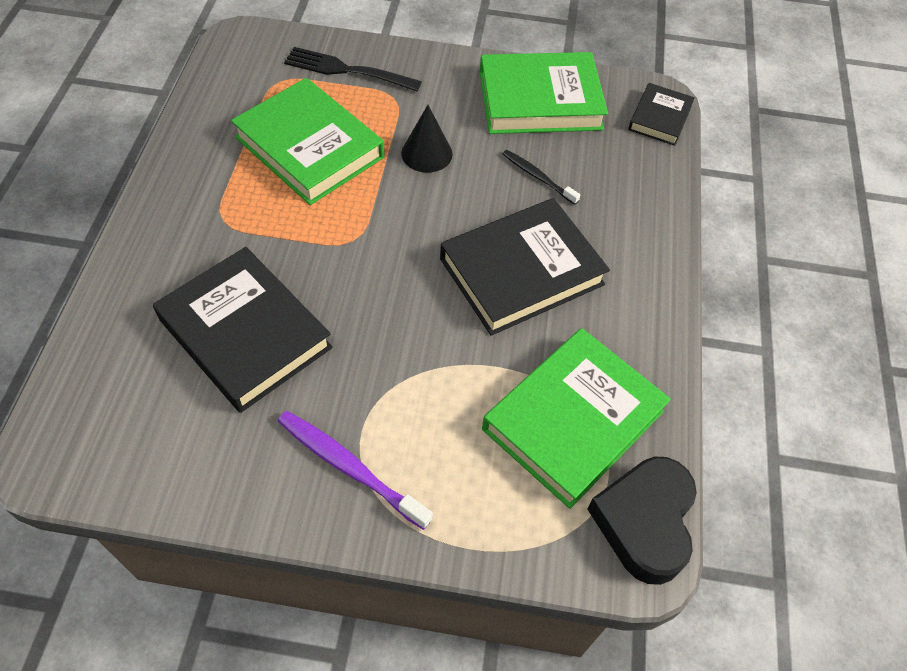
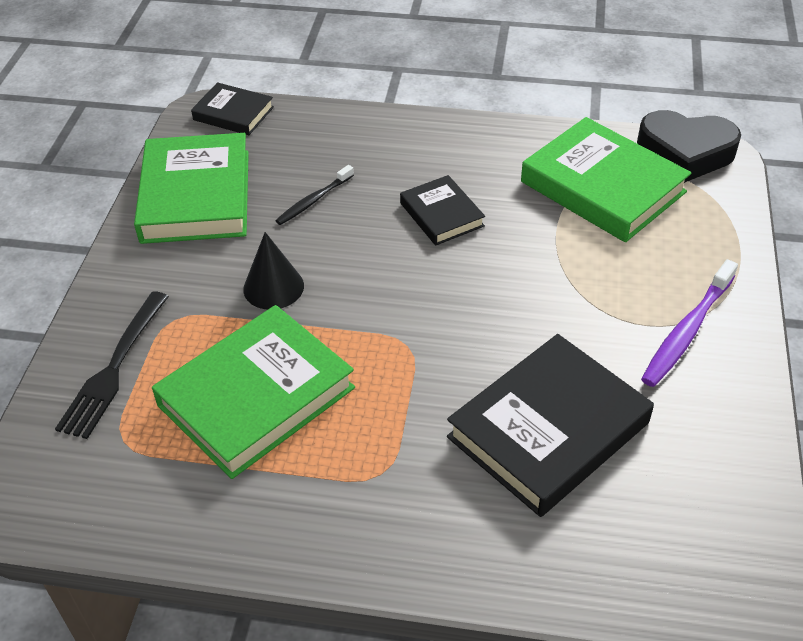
camera: 85 degrees left, 10 degrees down
black book [440,198,610,336] -> black book [400,175,485,245], size x0.54

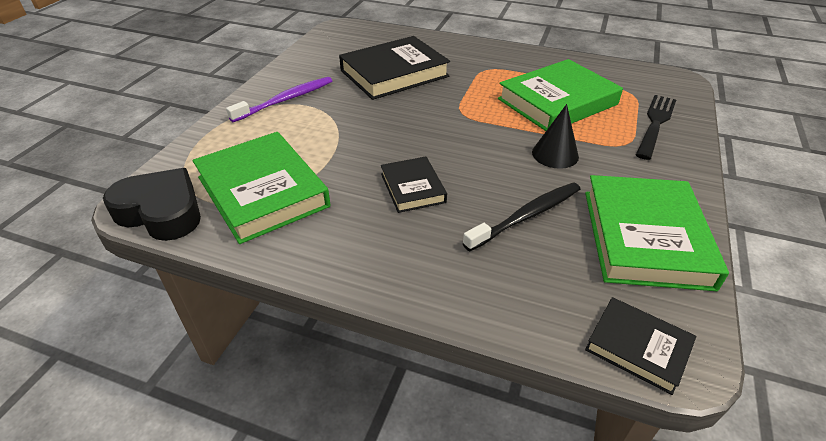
camera: 170 degrees left, 5 degrees down
black toothbrush [276,165,354,225] -> black toothbrush [463,182,580,251], size x1.58

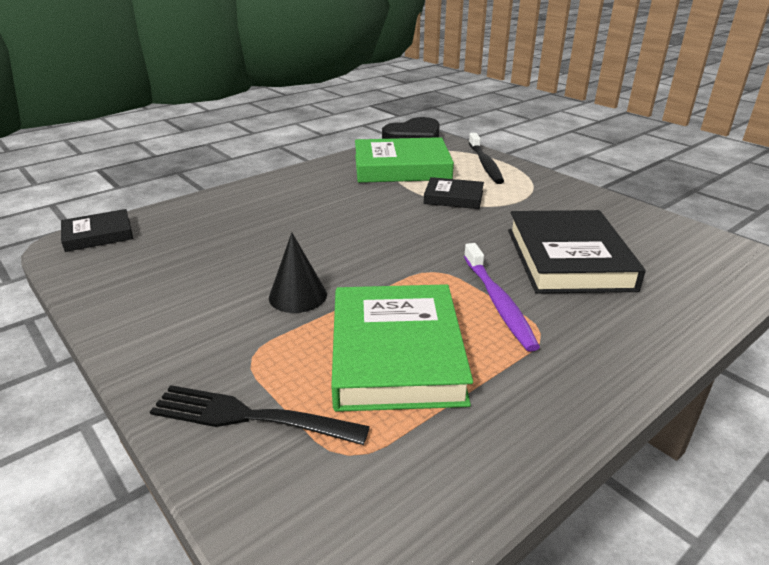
camera: 120 degrees right, 10 degrees down
purple toothbrush [226,77,332,122] -> purple toothbrush moved to [464,243,540,352]
black book [381,157,447,213] -> black book moved to [424,177,484,209]
black toothbrush [463,182,580,251] -> black toothbrush moved to [469,133,504,184]
green book [585,175,729,291] -> none
black fork [636,95,676,160] -> black fork turned 135 degrees clockwise [150,385,370,445]

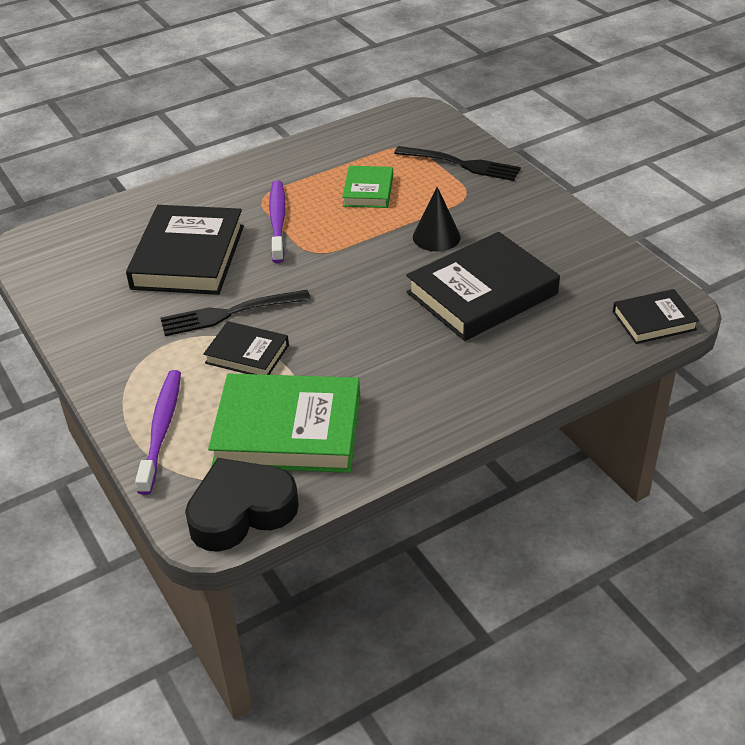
camera: 170 degrees left, 10 degrees up
green book [331,284,473,412] -> green book [342,166,393,208], size x0.54
black toothbrush [469,133,504,184] -> purple toothbrush [135,370,181,495]
none -> black fork [161,290,311,336]
none -> black book [406,232,560,341]

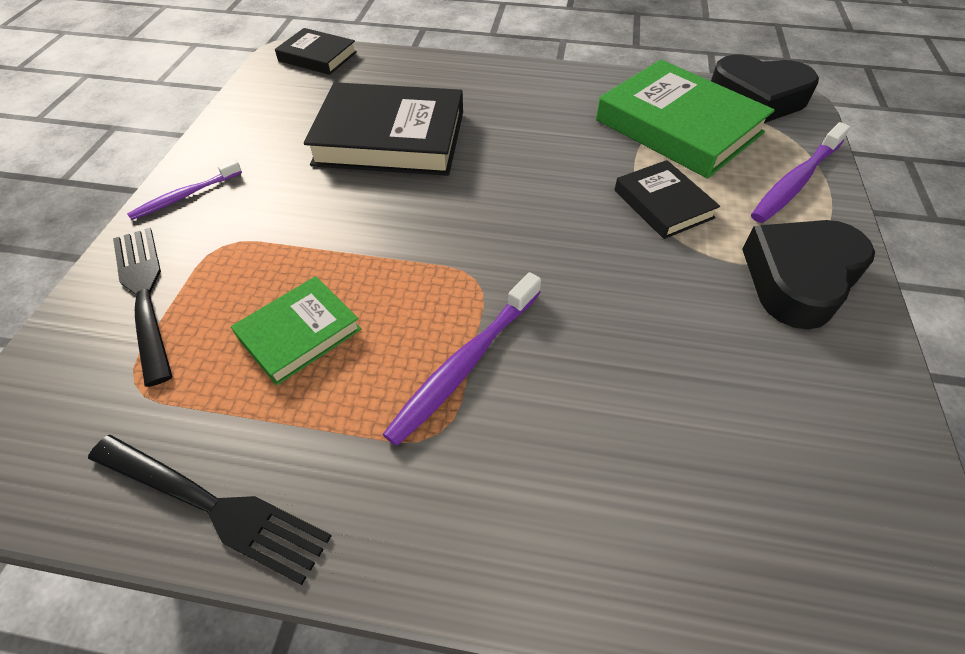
camera: 140 degrees left, 10 degrees up
black book [126,205,244,295] -> none
black fork [161,290,311,336] -> black fork moved to [88,435,331,585]
black cone [413,187,461,252] -> none
none -> purple toothbrush [127,160,242,220]
none -> black heart [742,220,875,329]

